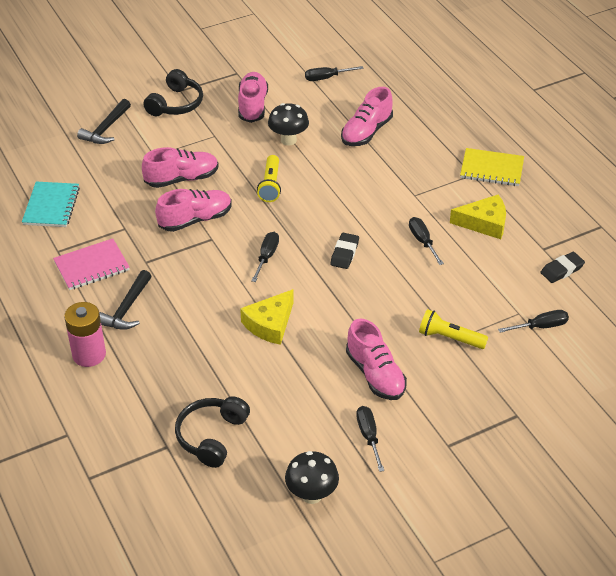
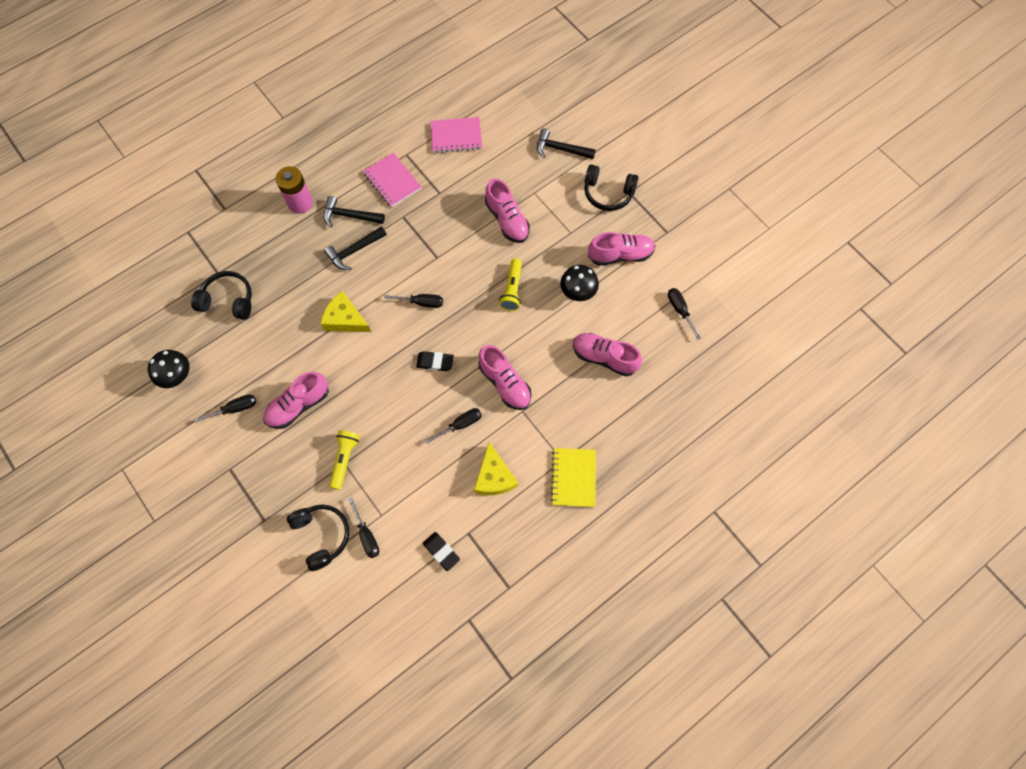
camera: 80 degrees right, 25 degrees up
turquoise notebook [22,182,80,227] -> pink notebook [430,117,482,153]
pink shoe [155,189,232,232] -> pink shoe moved to [479,345,532,410]
yellow flashlight [257,155,281,202] -> yellow flashlight turned 75 degrees counterclockwise [499,259,522,311]
none -> black headphones [287,505,349,571]
none -> black hammer [324,226,387,270]

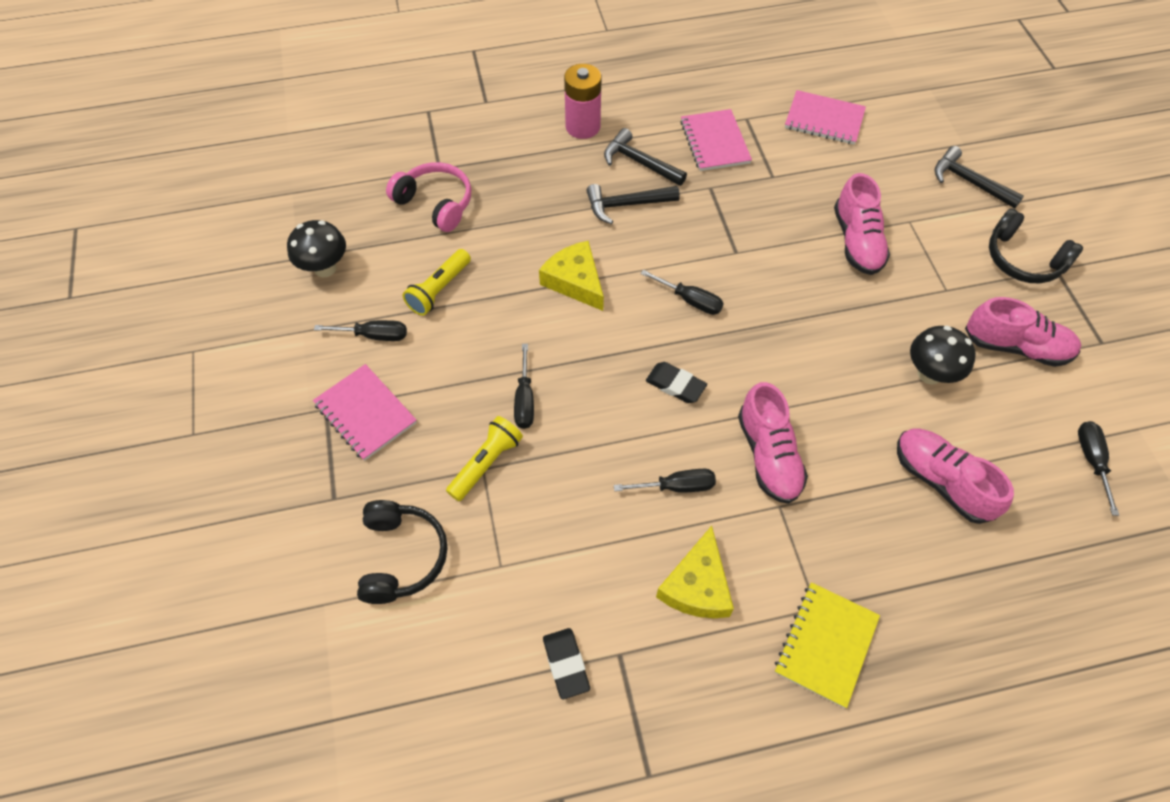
camera: 25 degrees right, 10 degrees down
black headphones [191,271,252,320] -> pink headphones [386,162,471,232]
pink shoe [263,372,329,429] -> none
black screwdriver [348,497,379,558] -> black screwdriver moved to [514,344,534,429]
yellow flashlight [499,259,522,311] -> yellow flashlight moved to [403,249,471,316]
none -> pink notebook [313,364,417,461]

